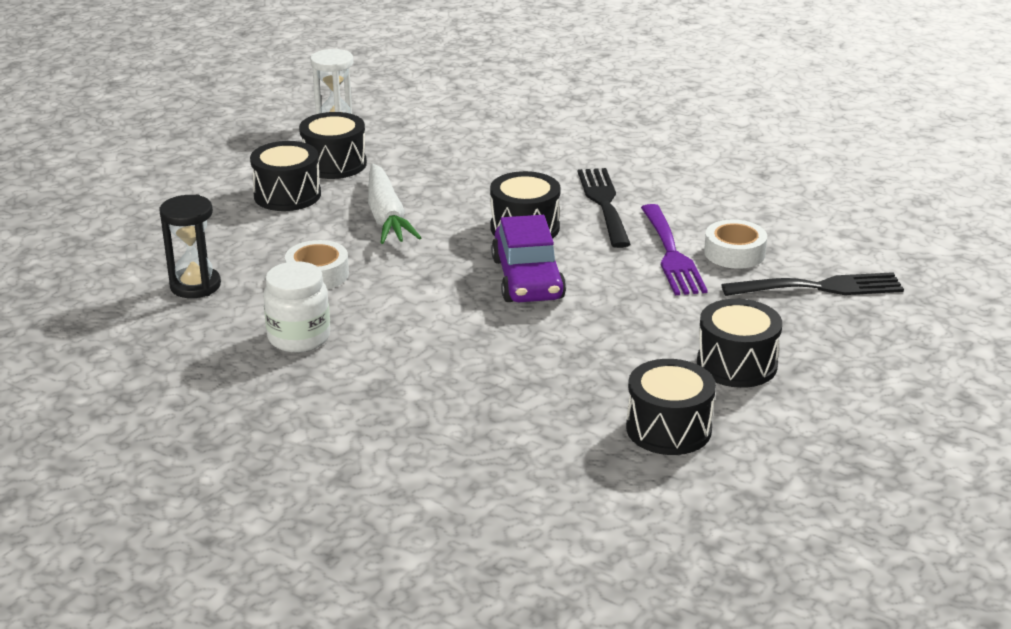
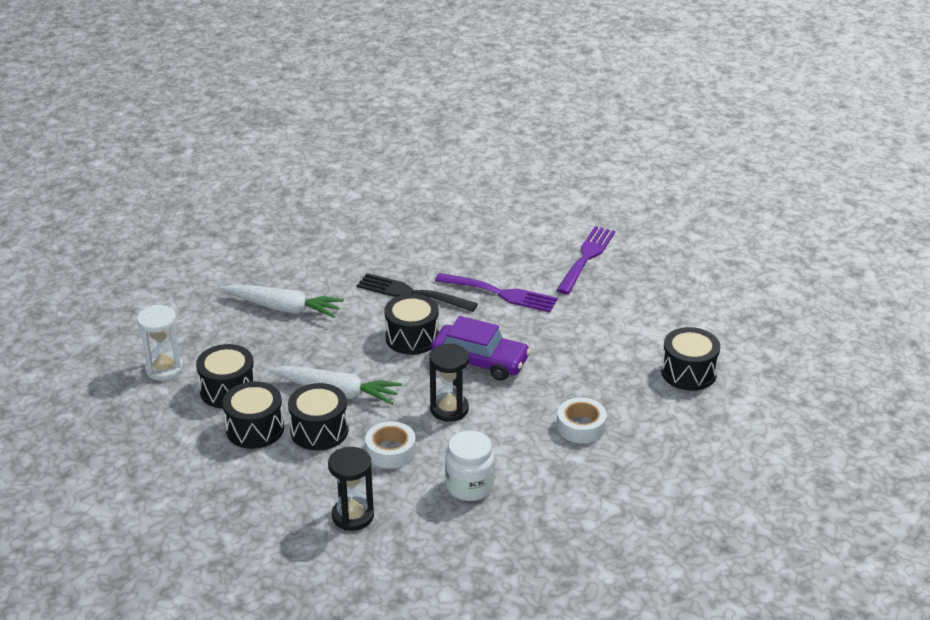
camera: 60 degrees left, 5 degrees up
black drum [697,299,782,388] -> black drum moved to [288,383,349,451]
white tape [704,220,767,269] -> white tape moved to [557,397,607,443]
black fork [721,272,904,296] -> purple fork [557,226,615,294]
none -> white carrot [220,284,344,318]
none -> black hourglass [429,344,469,422]

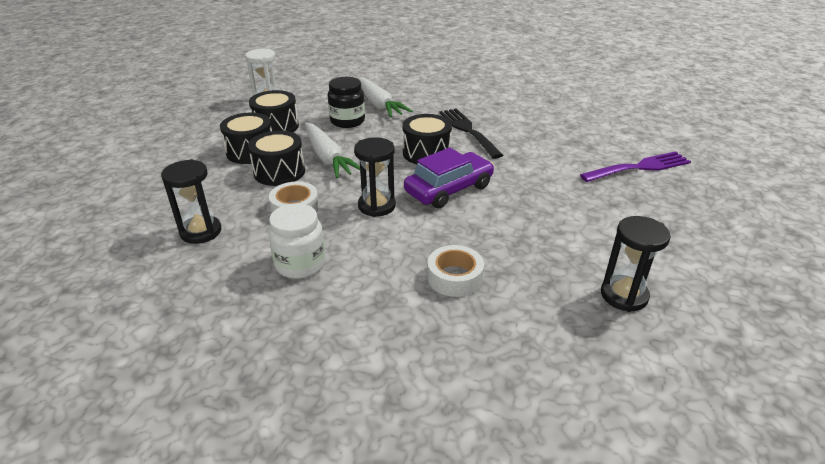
camera: 45 degrees right, 0 degrees up
purple car [431,316,531,381] -> purple car turned 105 degrees counterclockwise [404,148,494,208]
purple fork [435,273,558,312] -> none
black drum [661,327,720,391] -> black hourglass [601,216,671,312]
none -> black jar [328,77,365,128]

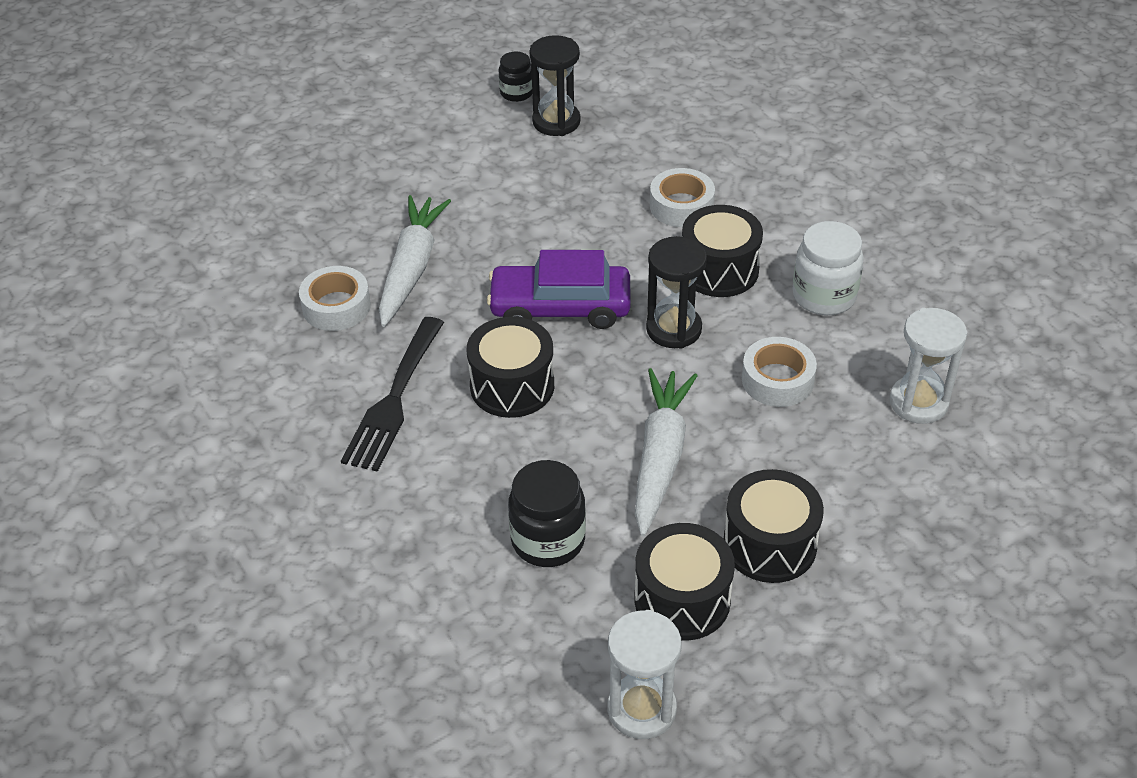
camera: 140 degrees left, 10 degrees up
black hourglass [161,159,222,244] -> white hourglass [890,308,967,424]
black drum [248,131,305,186] -> black drum moved to [682,205,763,297]
white carrot [356,77,412,117] -> white carrot moved to [379,195,451,327]
purple fork [580,151,691,182] -> none
none -> white tape [299,266,371,331]
none -> black jar [498,52,532,102]

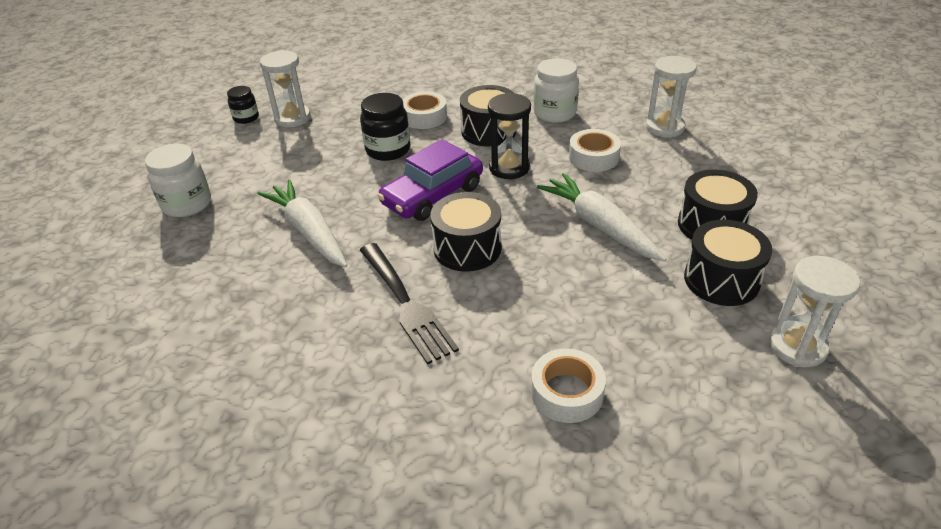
camera: 45 degrees left, 5 degrees down
white tape [299,266,371,331] -> white tape moved to [531,348,606,423]
black jar [508,460,586,567] -> black jar moved to [360,93,411,161]
black hourglass [530,35,580,136] -> white hourglass [260,50,311,128]
none -> white jar [145,144,211,217]

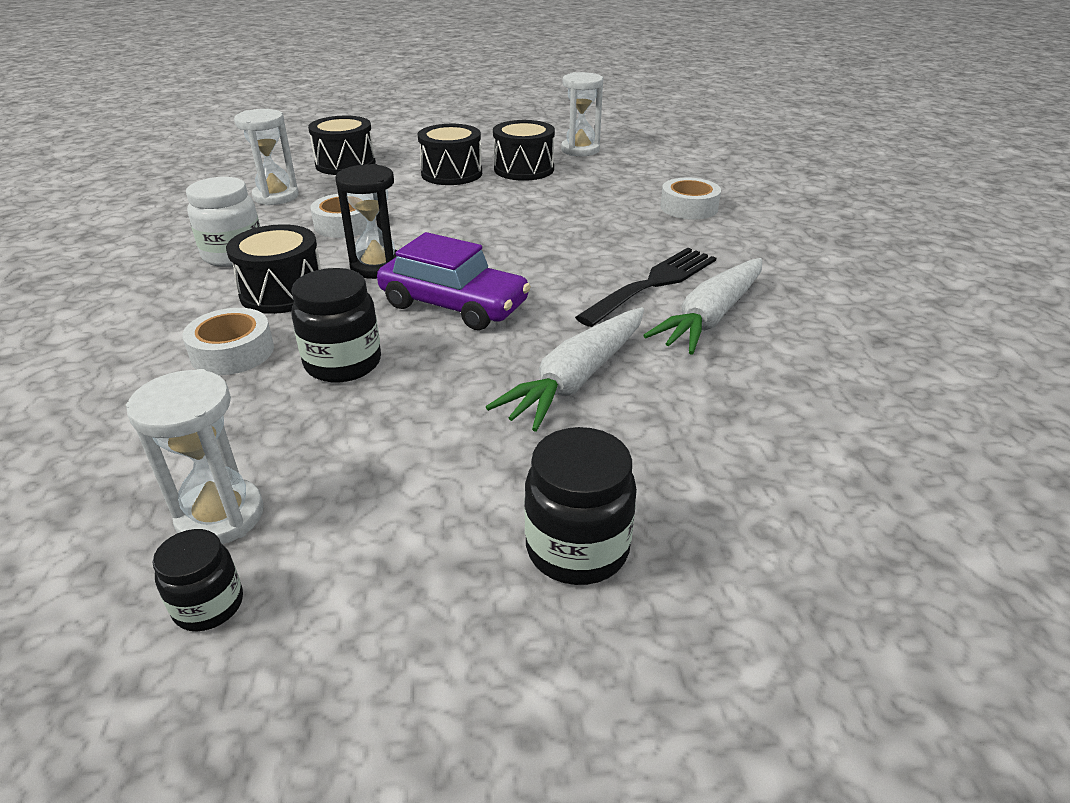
camera: 110 degrees left, 5 degrees down
white jar [145,144,211,217] -> black jar [524,427,637,585]
black drum [430,192,502,272] -> black drum moved to [308,116,376,175]
white carrot [537,173,666,262] -> white carrot moved to [643,258,762,355]

